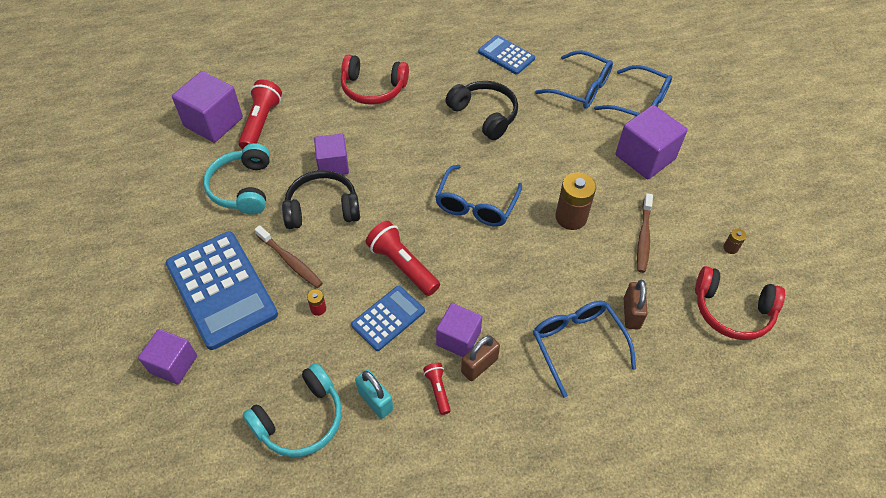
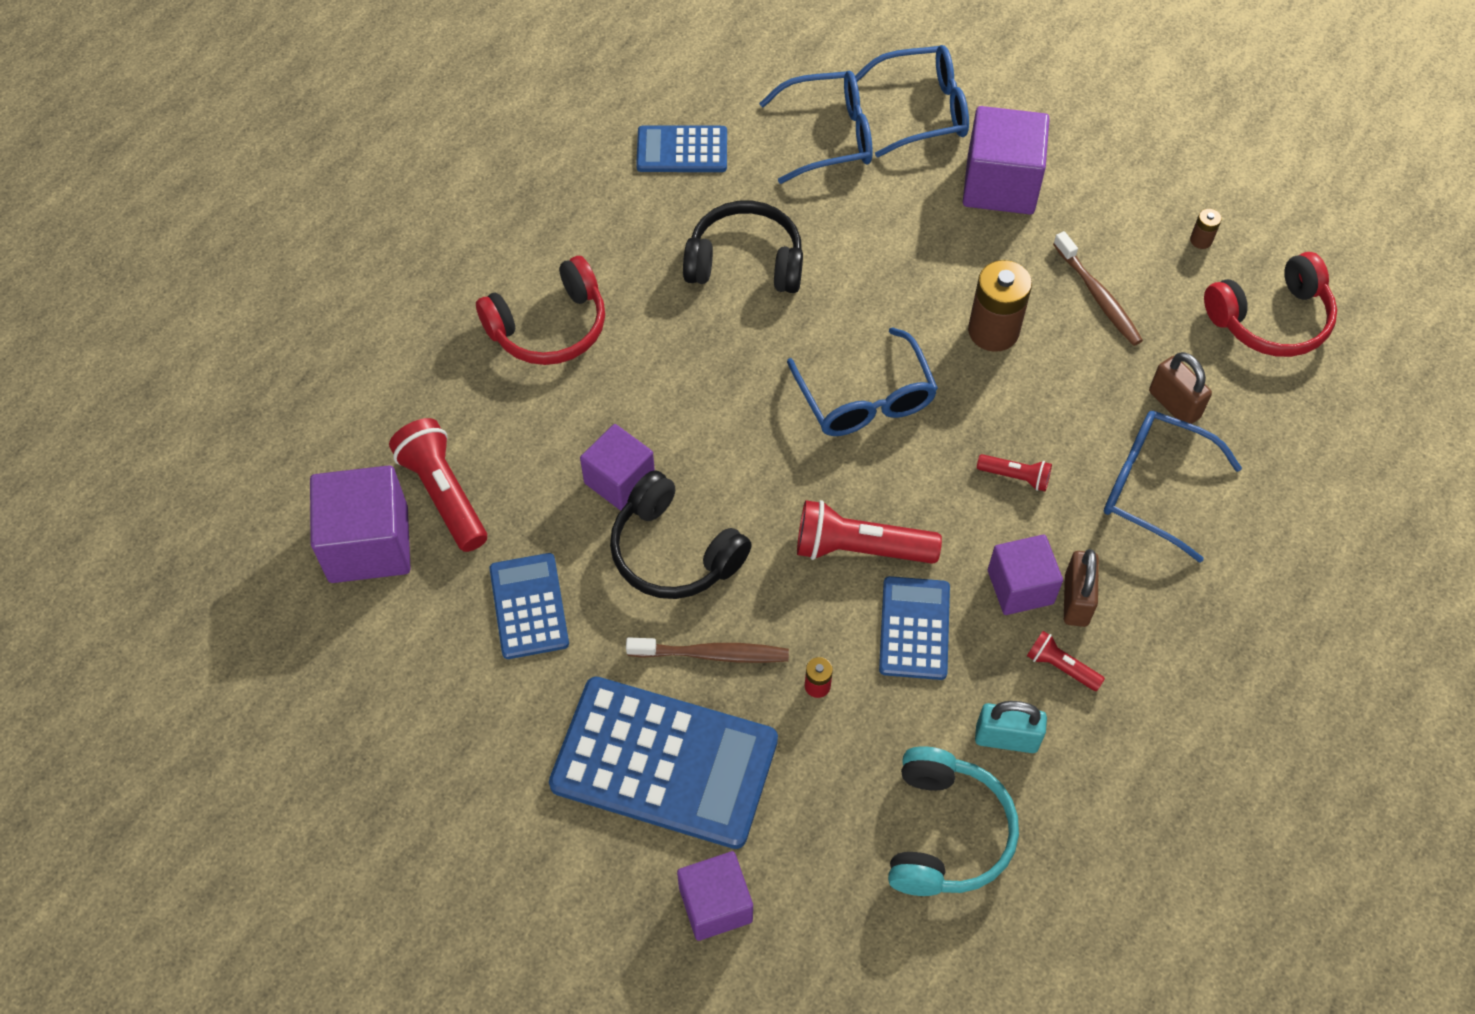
camera: 40 degrees left, 5 degrees up
turquoise headphones [203,143,270,214] -> blue calculator [489,553,569,659]
black headphones [282,170,360,229] -> black headphones turned 90 degrees counterclockwise [610,470,752,599]
none -> red flashlight [977,454,1052,491]

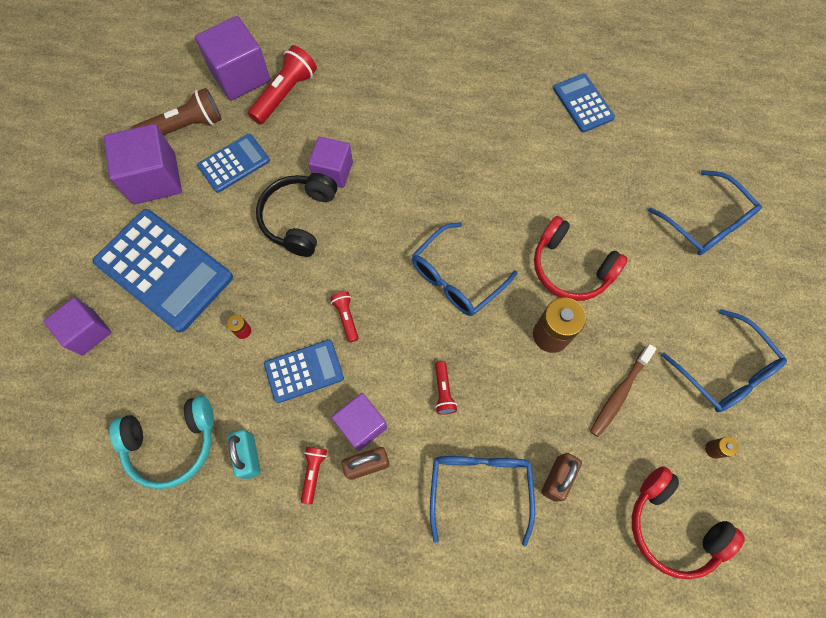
camera: 65 degrees right, 10 degrees up
red headphones [476,256,605,365] -> red headphones moved to [534,216,628,301]
blue calculator [549,677,778,849] -> blue calculator turned 45 degrees counterclockwise [93,209,233,332]
brown toothbrush [626,637,789,663] -> none
black headphones [683,201,803,293] -> none
blue glasses [759,70,873,184] -> blue glasses moved to [661,309,787,412]
red flashlight [797,500,942,564] -> red flashlight [330,291,358,343], size x0.53
purple cube [963,106,1050,214] -> purple cube moved to [104,124,182,205]
none -> brown flashlight [131,88,221,135]

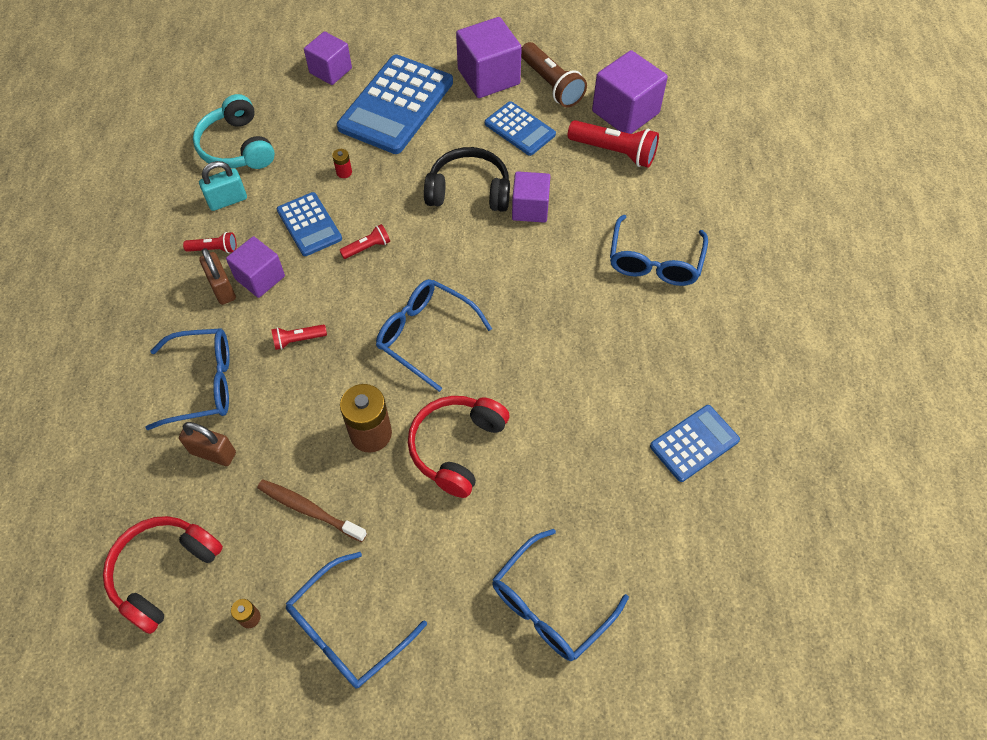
camera: 80 degrees right, 10 degrees down
none -> blue glasses [610,215,708,286]

